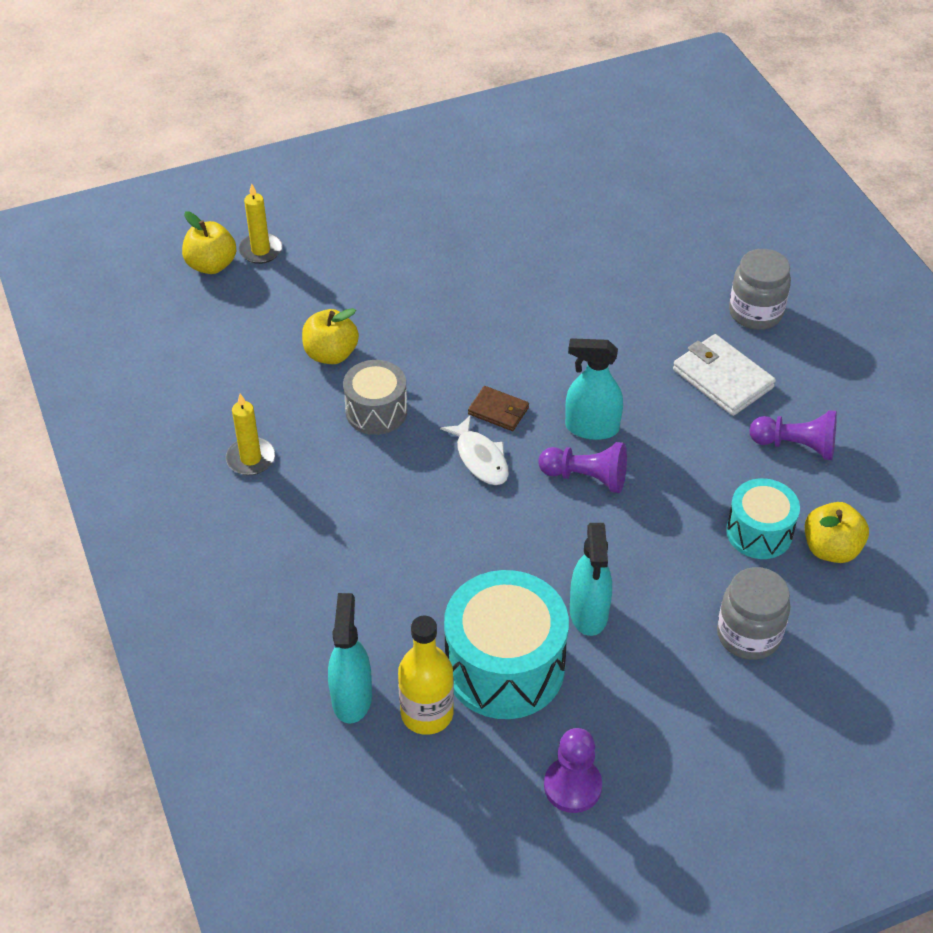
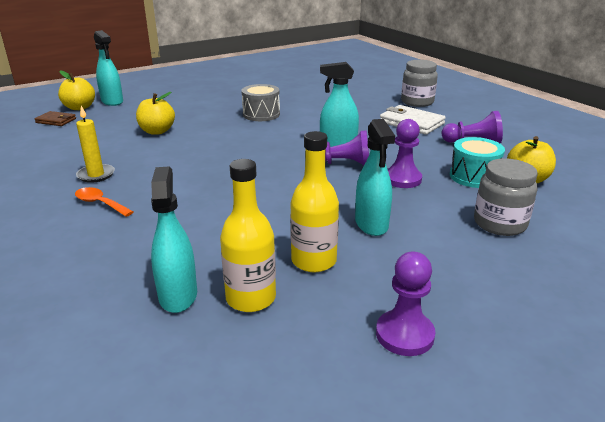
camera: 10 degrees left, 20 degrees down
yellow candle [238,183,282,264] -> turquoise spray bottle [94,30,123,106]
grey drum [343,360,407,435] -> grey drum moved to [241,84,280,121]
white fish [440,415,509,485] -> none
turquoise drum [444,570,569,719] -> yellow bottle [290,131,339,273]
brown wallet [468,386,529,431] -> brown wallet moved to [35,111,76,126]
none -> orange spoon [75,187,133,217]
none -> purple pawn [388,119,422,188]

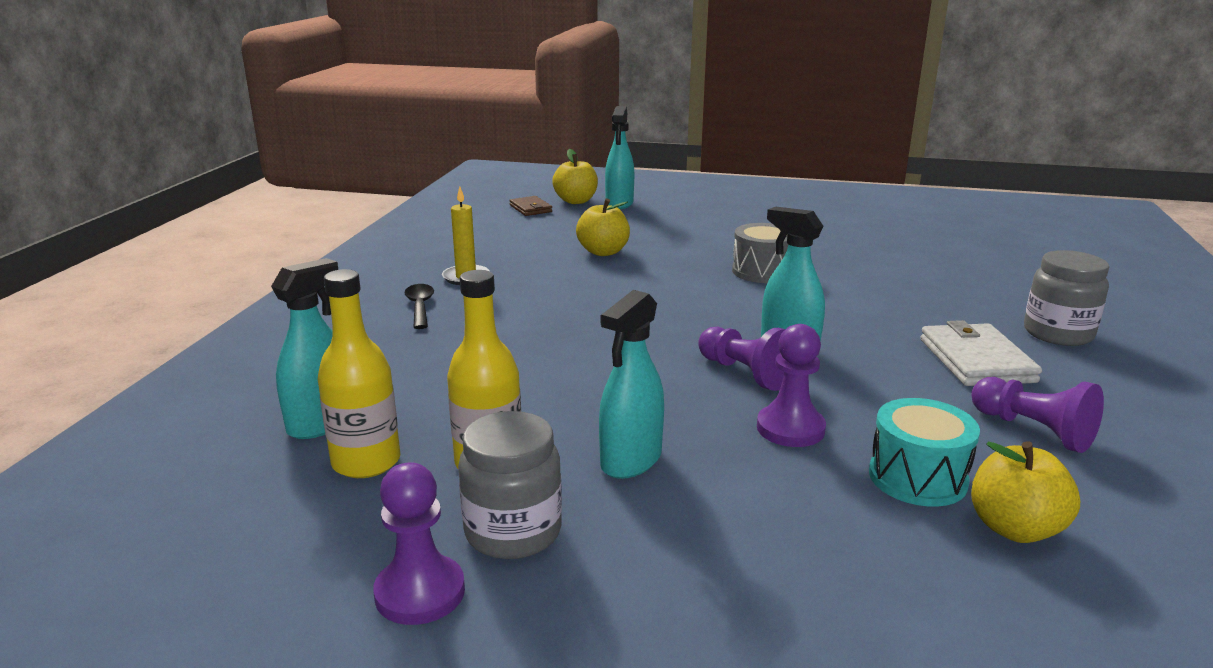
camera: 45 degrees right, 5 degrees down
orange spoon [75,187,133,217] -> black spoon [404,284,434,329]
grey jar [474,158,538,236] -> grey jar moved to [458,411,562,559]

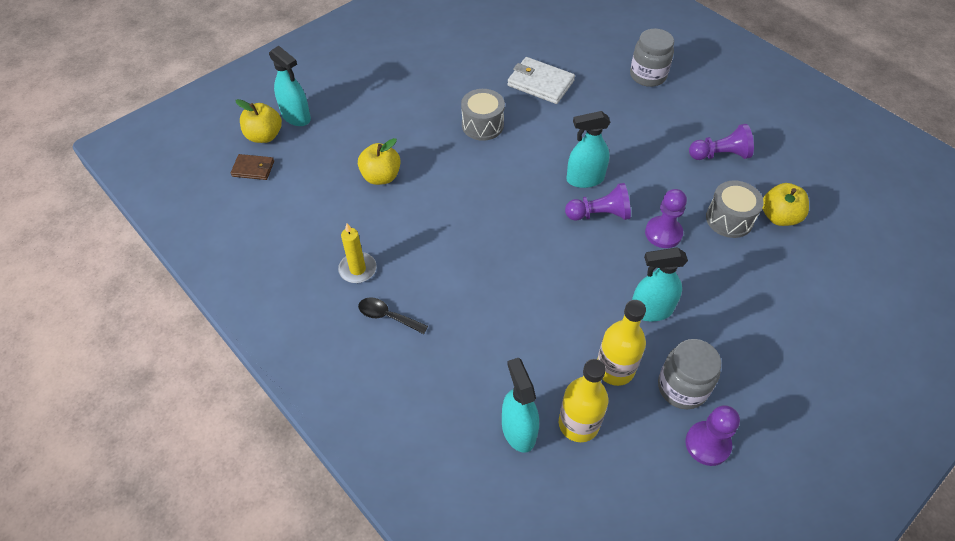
camera: 55 degrees left, 30 degrees up
turquoise spray bottle [599,290,664,479] -> turquoise spray bottle turned 105 degrees clockwise [632,248,688,321]
turquoise drum [869,398,980,507] -> grey drum [706,181,764,238]
white wallet [920,320,1042,386] -> white wallet moved to [507,57,575,104]

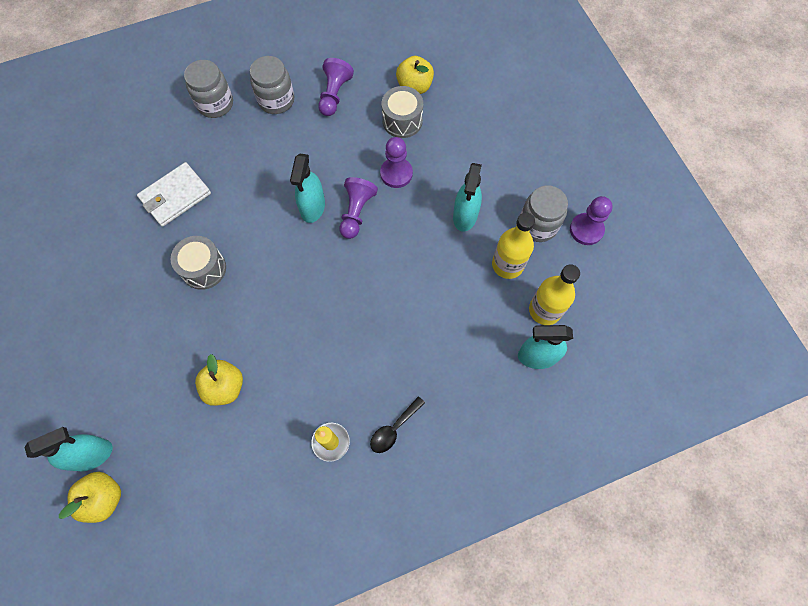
camera: 70 degrees left, 15 degrees up
brown wallet [231,154,274,180] -> none
none -> grey jar [250,56,294,114]

